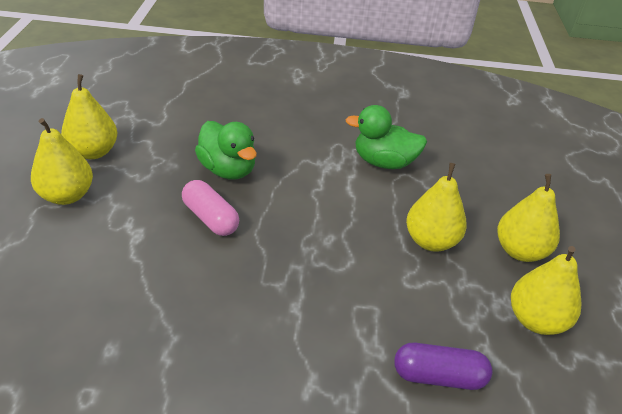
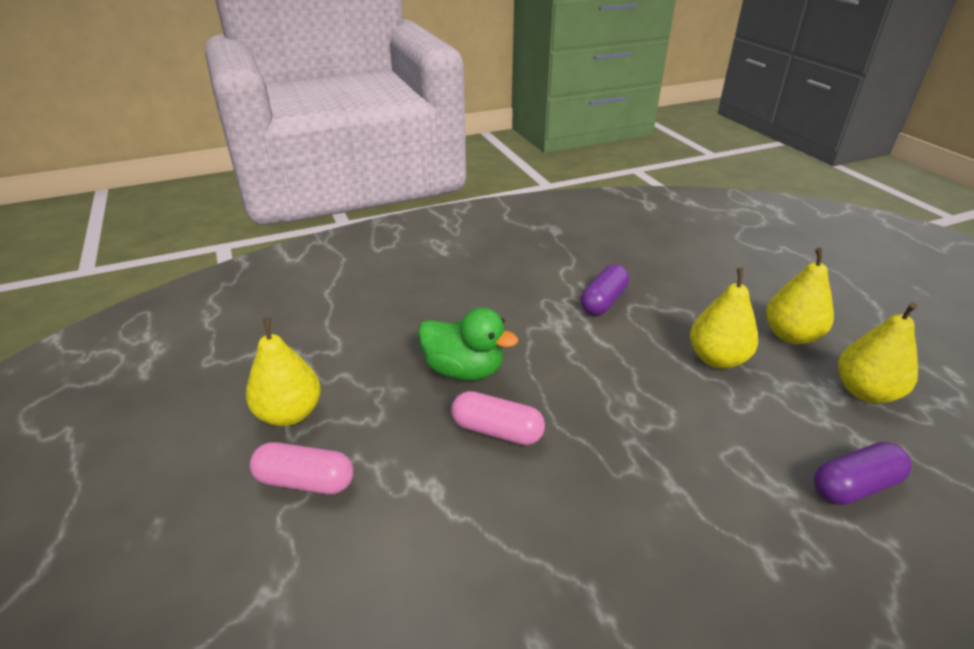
camera: 25 degrees left, 5 degrees down
yellow pear [31,118,93,205] -> pink capsule [250,442,354,494]
green duck [345,105,427,169] -> purple capsule [581,264,629,315]

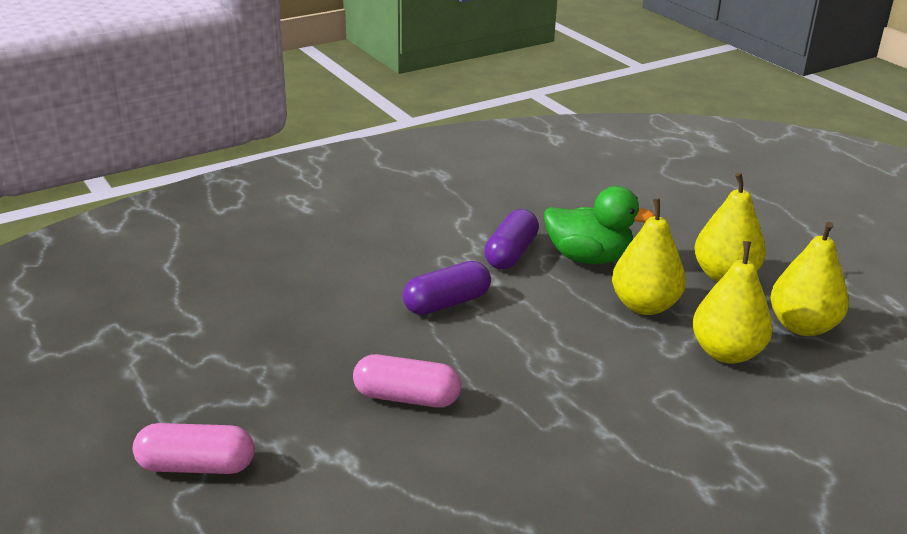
camera: 10 degrees left, 5 degrees down
yellow pear [246,318,321,426] -> yellow pear moved to [693,241,773,364]
green duck [418,307,518,381] -> green duck moved to [544,186,654,264]
purple capsule [814,442,912,505] -> purple capsule moved to [403,261,491,315]

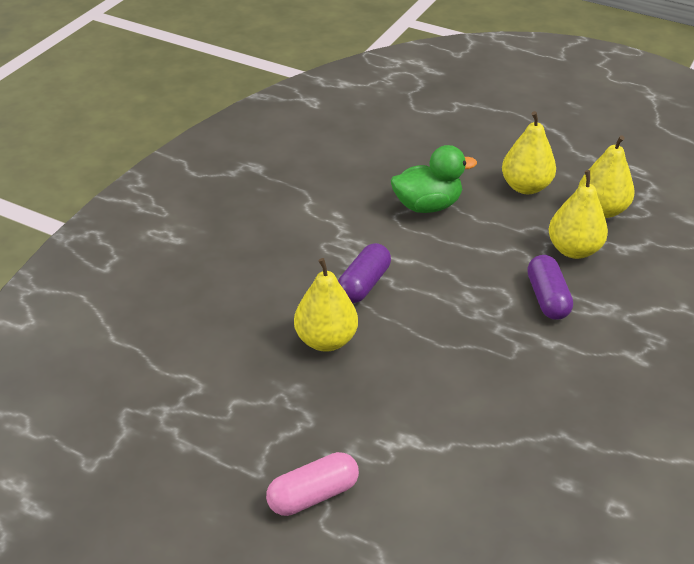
camera: 30 degrees left, 10 degrees up
pink capsule [353,354,461,408] -> none
purple capsule [484,209,539,269] -> purple capsule moved to [527,255,573,320]
yellow pear [612,199,686,315] -> yellow pear moved to [294,258,358,352]

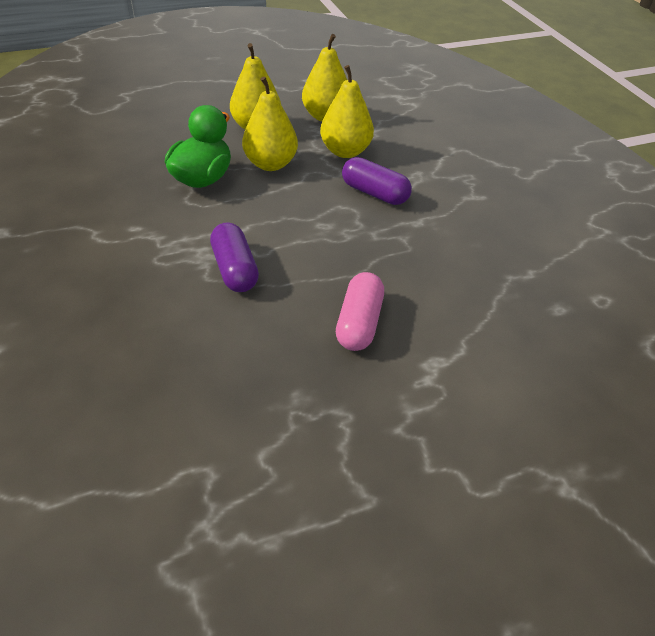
camera: 50 degrees left, 5 degrees up
pink capsule [266,452,359,516] -> pink capsule moved to [336,272,384,351]
yellow pear [294,258,358,352] -> yellow pear moved to [242,76,298,171]

